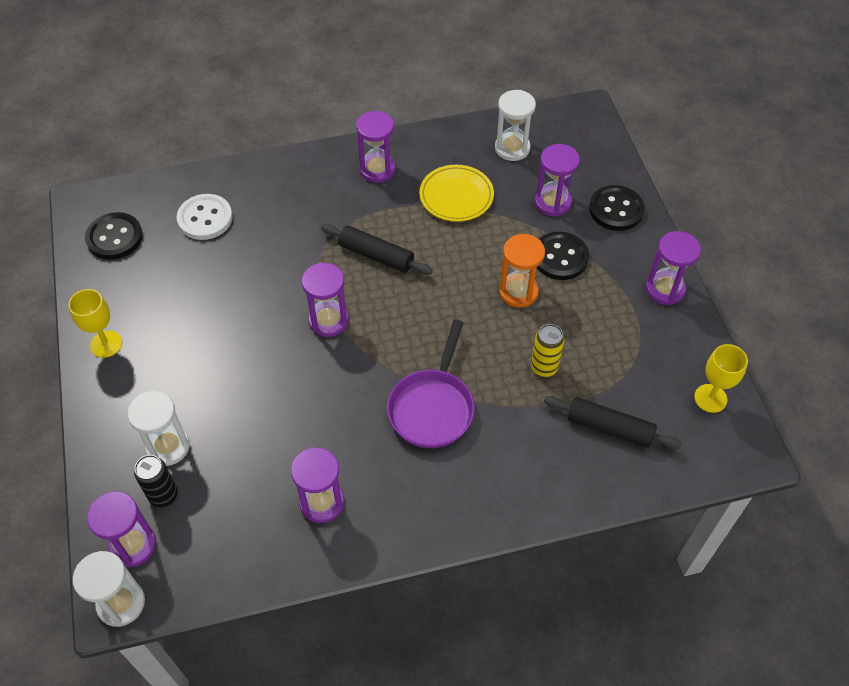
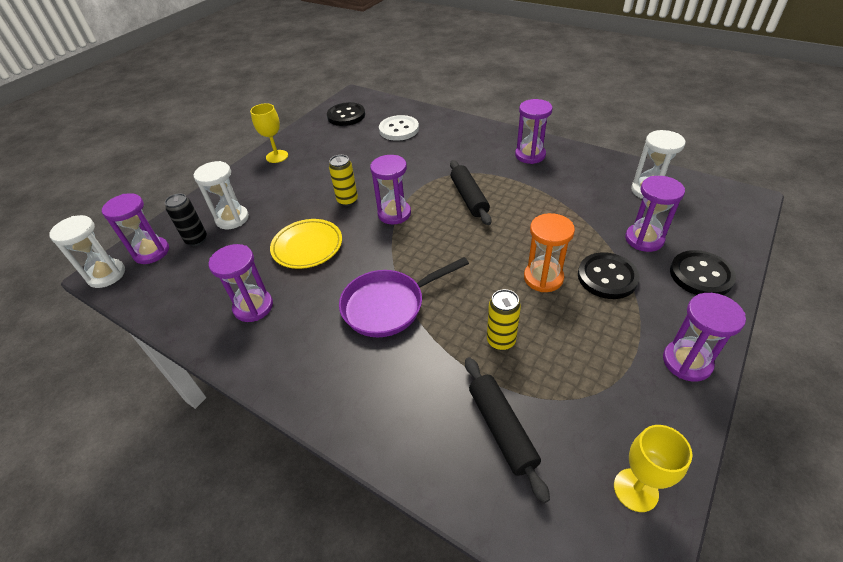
camera: 50 degrees right, 10 degrees down
yellow plate [419,165,494,222] -> yellow plate moved to [270,219,342,269]
none -> yellow can [329,155,358,206]

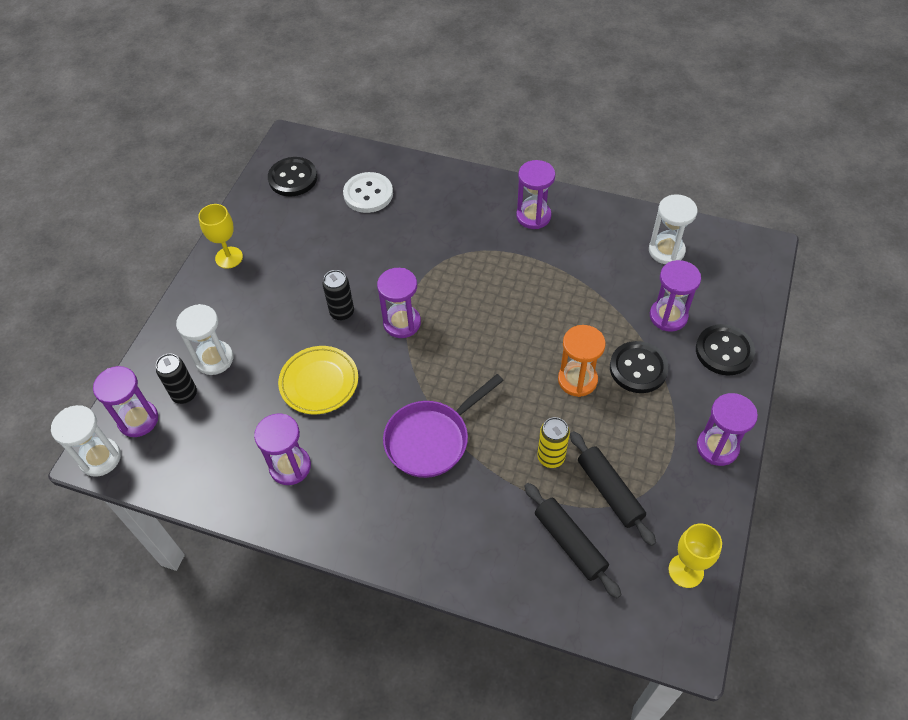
camera: 15 degrees left, 10 degrees up
yellow can [329,155,358,206] -> black can [323,270,354,321]
black rolling pin [450,160,491,225] -> black rolling pin moved to [570,431,656,546]

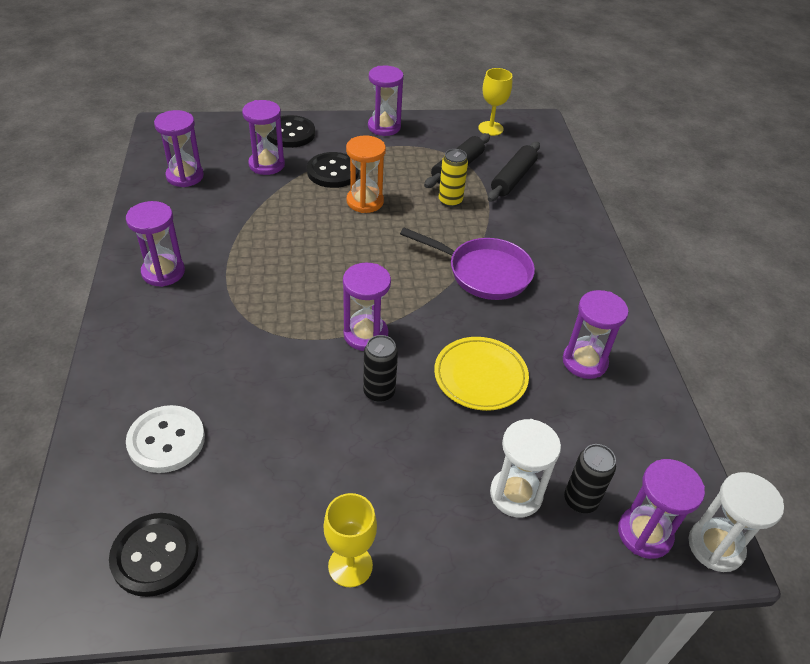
camera: 120 degrees left, 10 degrees down
white hourglass [649,194,697,264] -> purple hourglass [154,110,204,187]

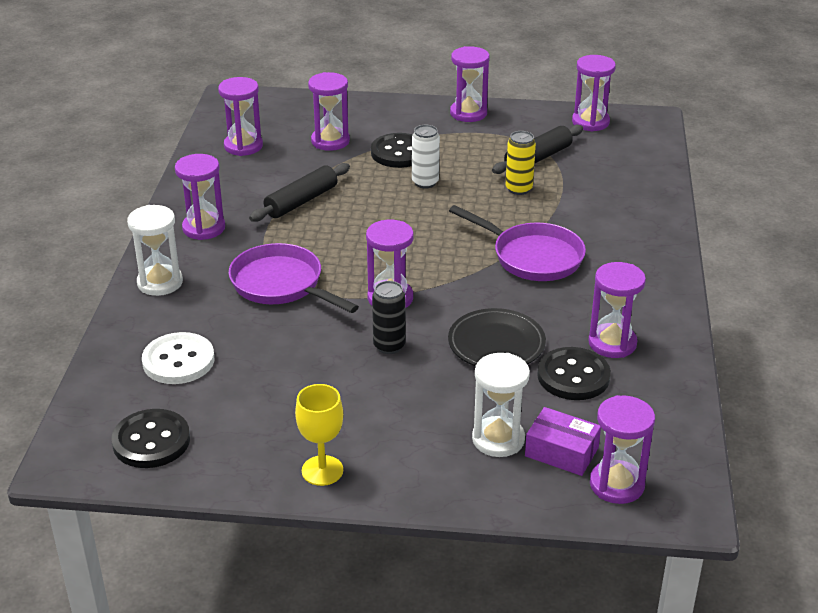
camera: 15 degrees right, 10 degrees down
black button [267,115,315,148] -> black button moved to [537,347,611,400]
orange hourglass [346,135,386,213] -> white can [412,125,440,189]
yellow plate [434,337,529,411] -> black plate [448,308,546,366]
yellow goblet [478,68,512,136] -> purple hourglass [572,55,616,132]
black rolling pin [488,142,540,202] -> black rolling pin moved to [249,163,350,222]
black can [564,444,616,513] -> purple box [525,407,601,476]
white hourglass [689,472,784,572] -> white hourglass moved to [127,205,183,296]
none -> purple pan [228,243,359,313]

